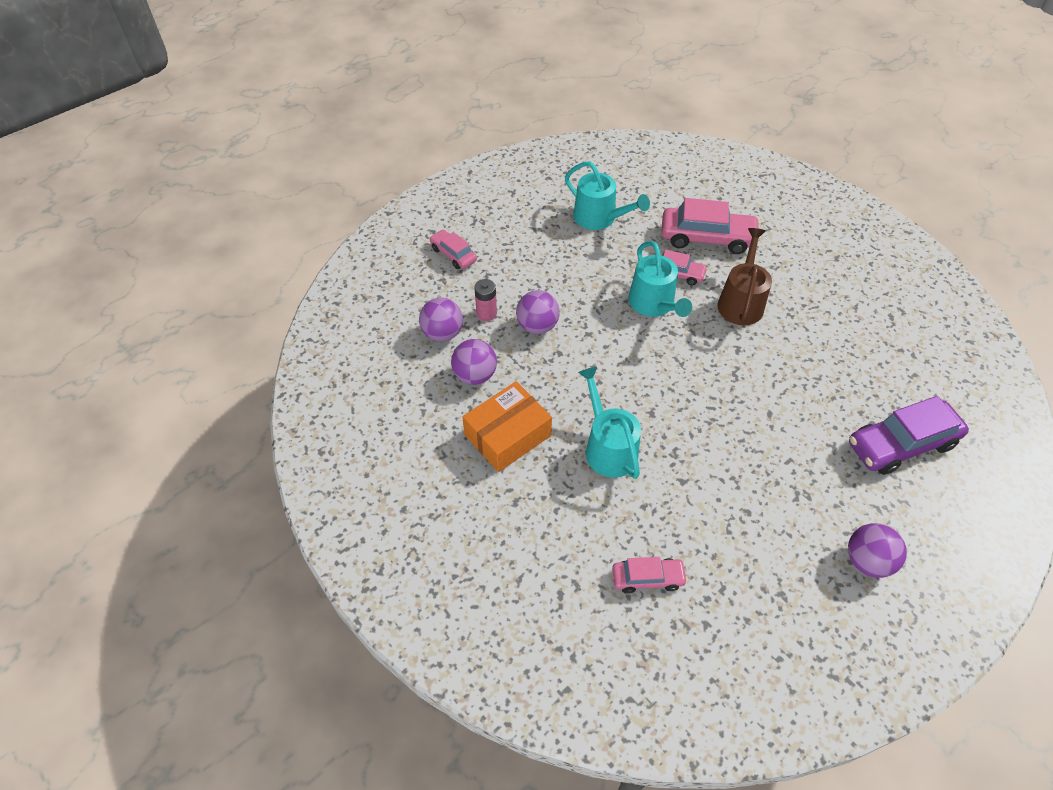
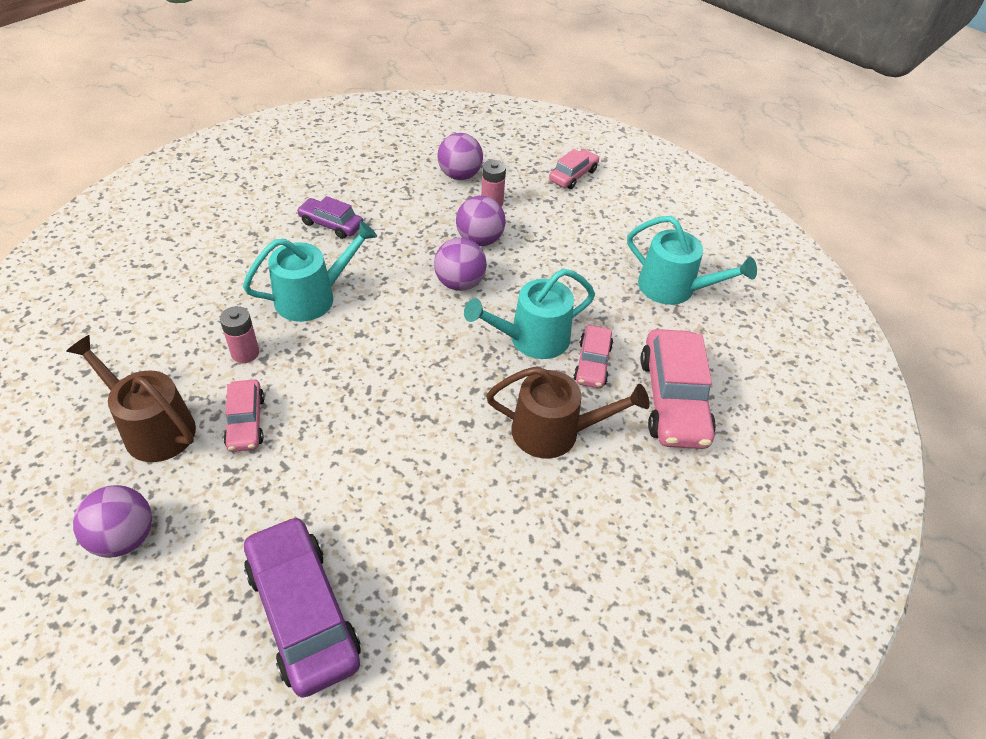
camera: 80 degrees right, 5 degrees down
purple ball [451,339,497,385] -> purple ball moved to [434,238,487,291]
orange box [462,381,552,472] -> purple car [297,196,363,239]
turquoise watering can [565,161,650,230] -> turquoise watering can turned 90 degrees counterclockwise [627,216,757,305]
pink car [612,557,688,594] -> pink car moved to [224,379,265,452]
none -> brown watering can [66,335,196,462]
none -> pink battery [220,306,259,363]

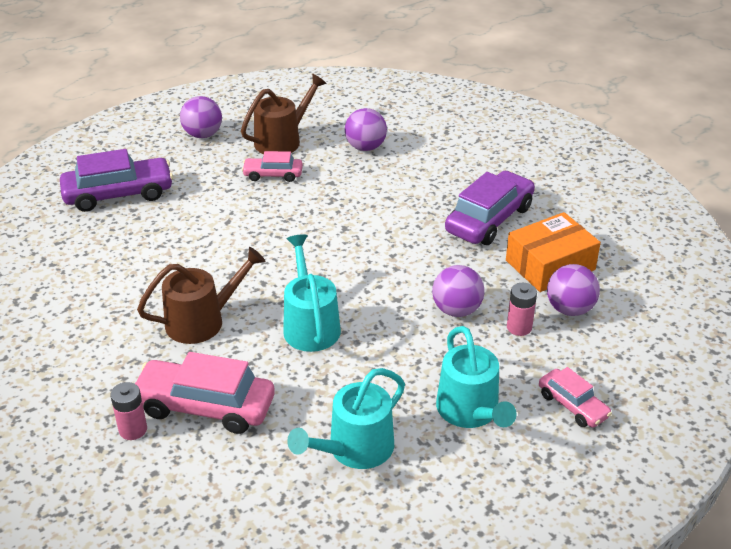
camera: 105 degrees right, 10 degrees down
pink battery [220,306,259,363] -> pink battery moved to [110,382,147,440]
turquoise watering can [243,221,377,322] -> turquoise watering can moved to [436,326,517,428]
purple car [297,196,363,239] -> purple car [445,171,535,245], size x1.79
purple ball [434,238,487,291] -> purple ball moved to [344,108,387,151]
brown watering can [486,366,650,459] -> brown watering can turned 135 degrees counterclockwise [137,247,265,344]
pink car [574,325,613,388] -> none
none -> orange box [506,212,601,292]

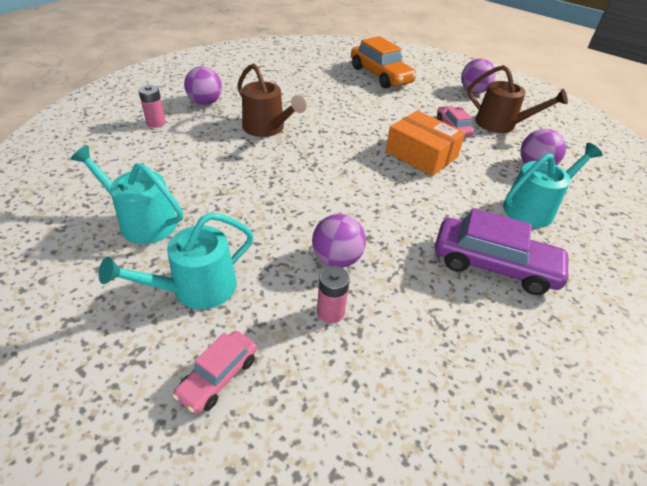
camera: 70 degrees right, 5 degrees up
purple car [60,149,173,212] -> orange car [351,36,417,88]
pink car [134,352,275,434] -> none
turquoise watering can [283,234,341,352] -> turquoise watering can moved to [503,143,603,228]
orange box [506,212,601,292] -> orange box moved to [386,110,465,176]
purple ball [547,264,600,316] -> purple ball moved to [184,66,222,105]

